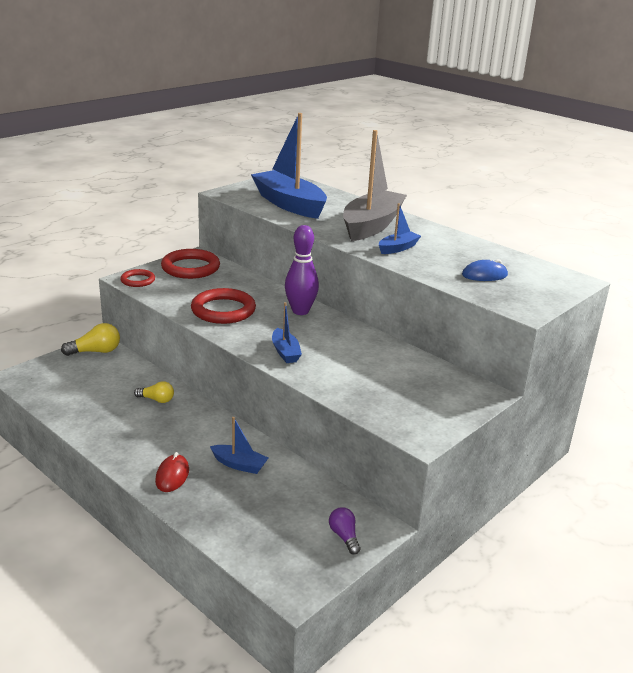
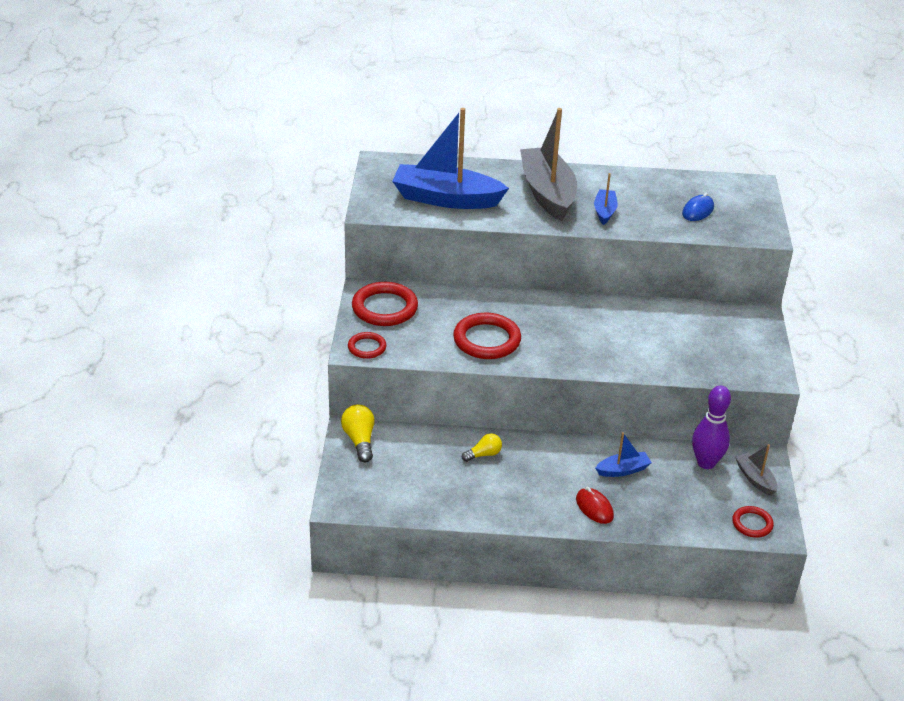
camera: 40 degrees left, 10 degrees up
yellow light bulb [61,323,120,356] -> yellow light bulb turned 45 degrees counterclockwise [341,404,375,462]
blue boat [272,302,302,363] -> none
purple bowling pin [285,225,319,315] -> purple bowling pin moved to [692,386,731,469]
purple light bulb [329,507,360,555] -> grey boat [735,444,778,496]
none -> red ring [732,506,774,538]

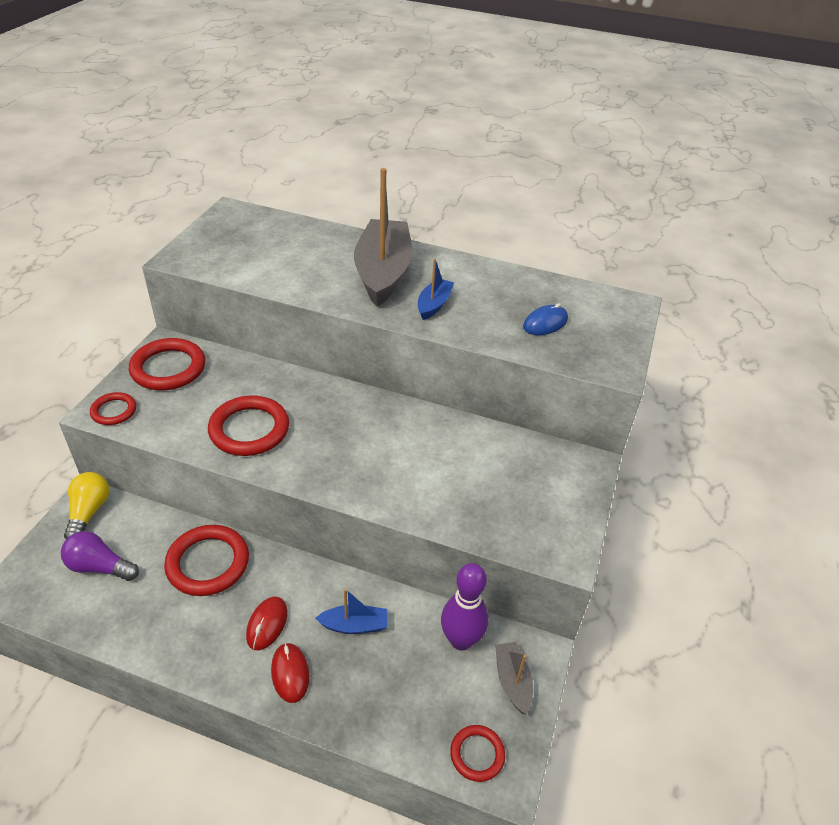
camera: 15 degrees right, 5 degrees up
blue boat [392,108,509,209] -> none
yellow light bulb [462,433,502,462] -> red ring [164,525,249,596]
none -> purple light bulb [61,531,139,581]
none -> red mouse [246,597,287,650]

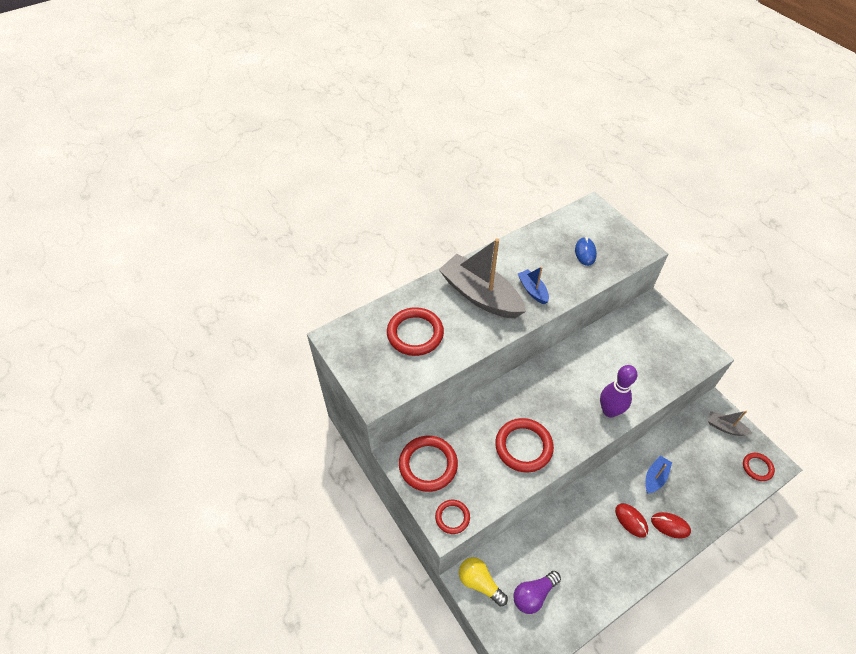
camera: 50 degrees left, 10 degrees up
red ring [164,525,249,596] -> red ring moved to [387,307,444,356]
purple bowling pin [441,563,489,650] -> purple bowling pin moved to [600,365,637,417]

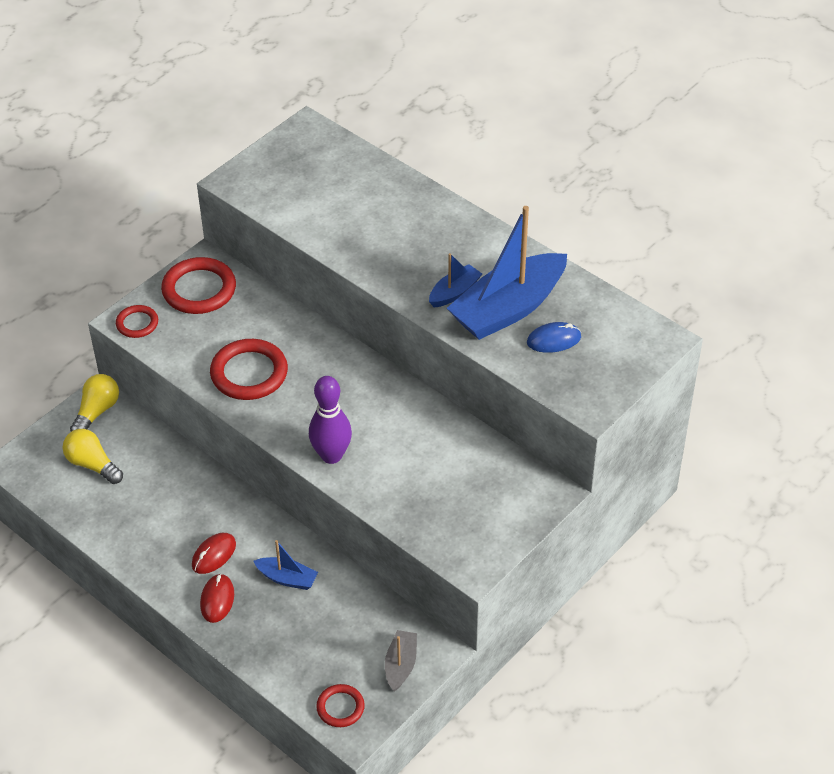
camera: 75 degrees right, 5 degrees down
red ring [387,307,444,356] -> none
grey boat [439,238,526,318] -> none
purple light bulb [513,571,561,614] -> yellow light bulb [63,429,123,484]
none -> blue boat [447,206,567,340]

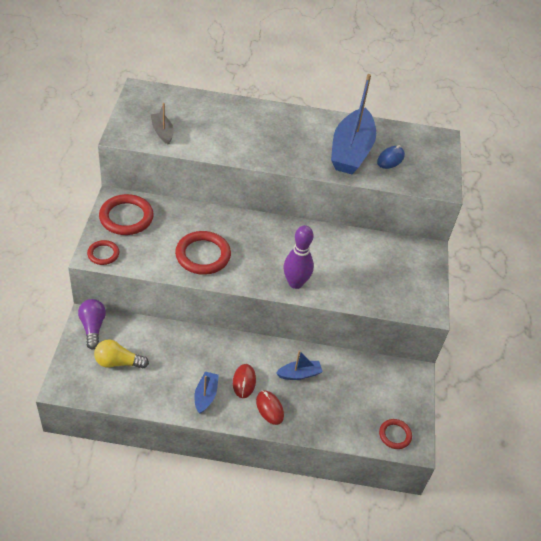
camera: 40 degrees left, 0 degrees up
yellow light bulb [70,374,119,432] -> purple light bulb [78,299,106,349]
grey boat [385,630,417,691] -> grey boat moved to [151,103,174,145]
blue boat [429,253,482,307] -> blue boat moved to [194,371,219,414]

